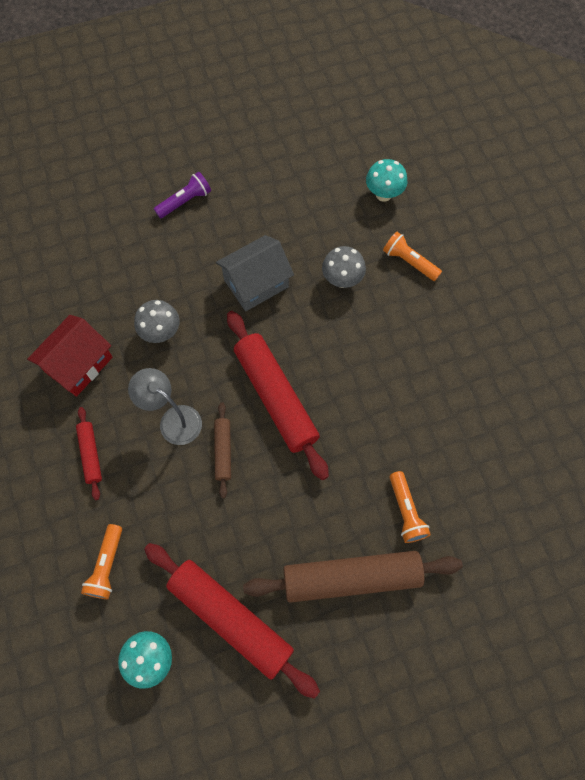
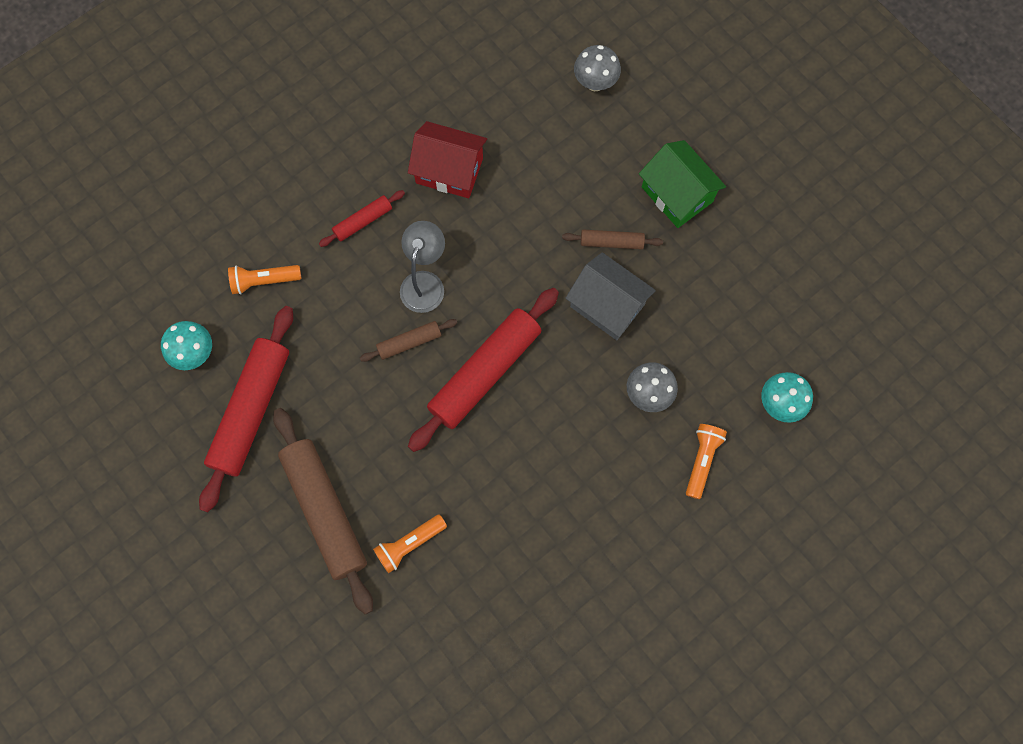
camera: 70 degrees right, 5 degrees up
grey mushroom [134,300,179,343] -> grey mushroom moved to [574,45,621,91]
purple flashlight [154,172,211,218] -> green house [639,140,726,228]
none -> brown rolling pin [562,230,663,249]

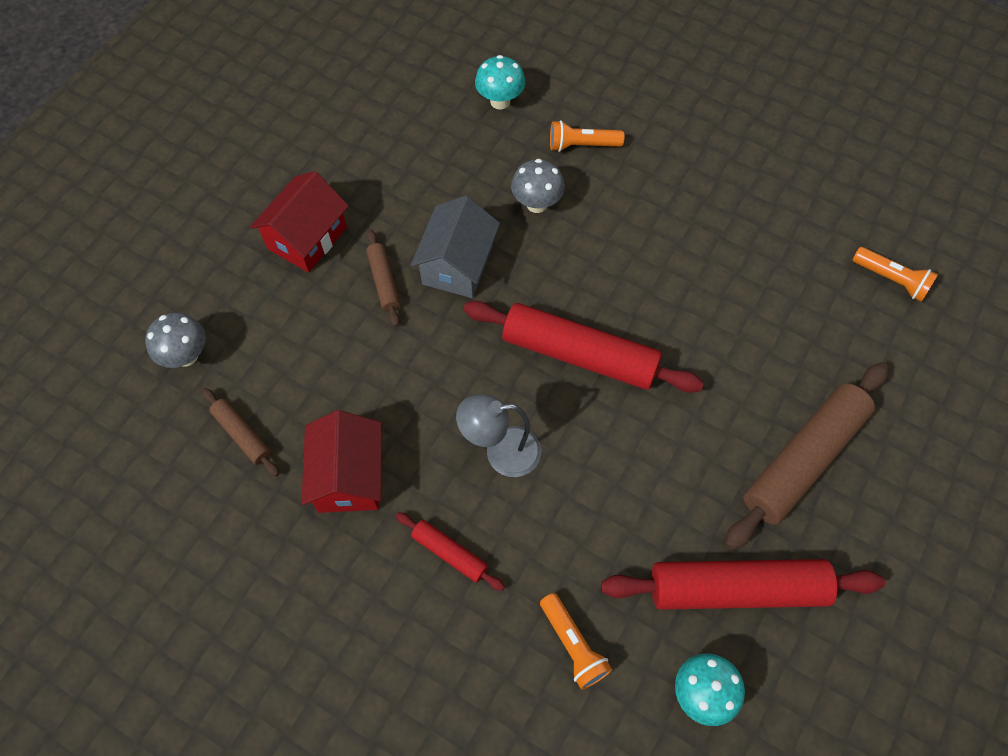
camera: 110 degrees left, 10 degrees down
brown rolling pin [360,319,457,362] -> brown rolling pin moved to [202,388,279,476]
orange flashlight [373,514,447,573] -> orange flashlight moved to [852,247,938,302]
green house [639,140,726,228] -> red house [250,171,349,273]

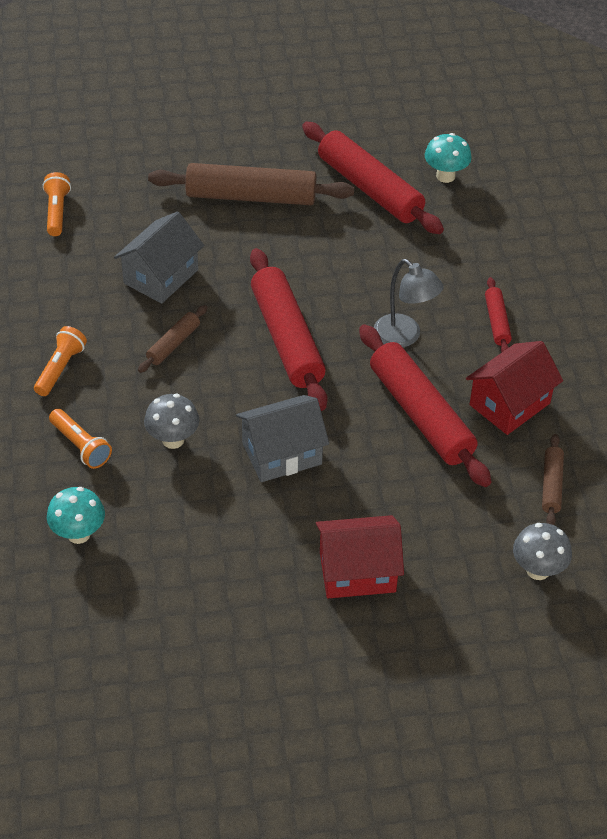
camera: 130 degrees left, 15 degrees down
brown rolling pin [366,230,400,327] -> brown rolling pin moved to [138,305,207,373]
orange flashlight [540,593,612,690] -> orange flashlight moved to [34,326,87,396]
none -> grey house [114,211,204,304]
none -> red rolling pin [359,324,491,487]

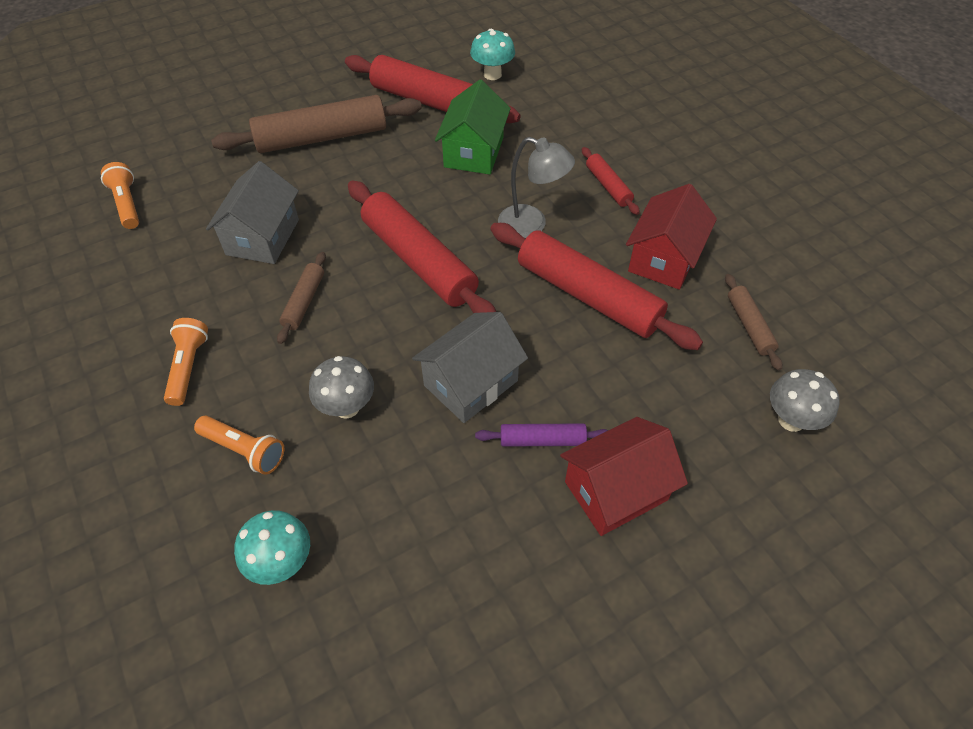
camera: 20 degrees left, 5 degrees up
none -> green house [435,80,511,175]
none -> purple rolling pin [475,423,608,447]

